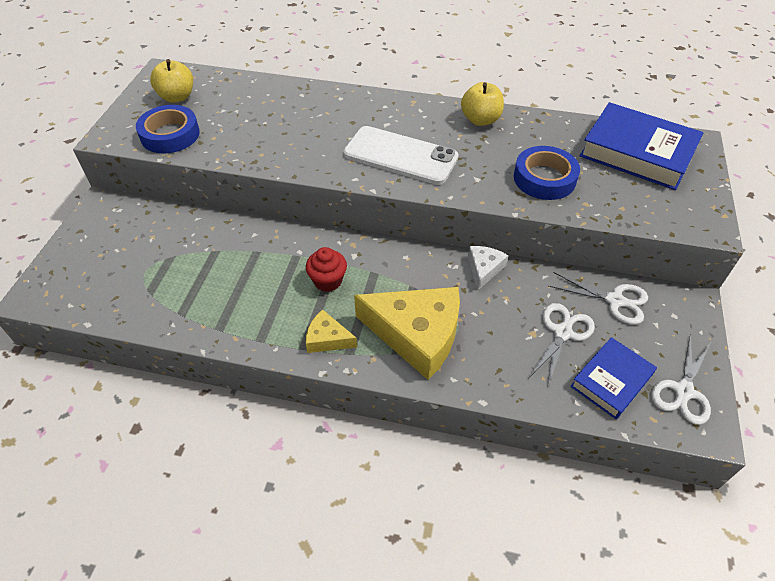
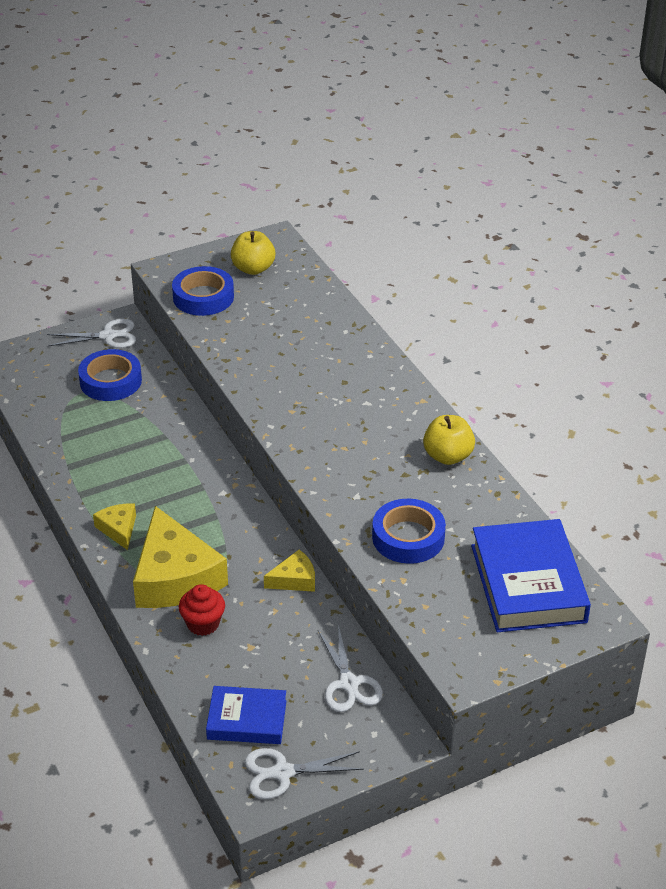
camera: 50 degrees right, 10 degrees down
red cupcake [306,247,347,292] -> red cupcake moved to [179,584,225,636]
white phone [343,126,459,185] -> none
white cheese [468,246,509,290] -> yellow cheese [264,550,315,592]
white scissors [529,303,595,389] -> white scissors moved to [47,319,136,348]
none -> blue tape [78,349,142,401]

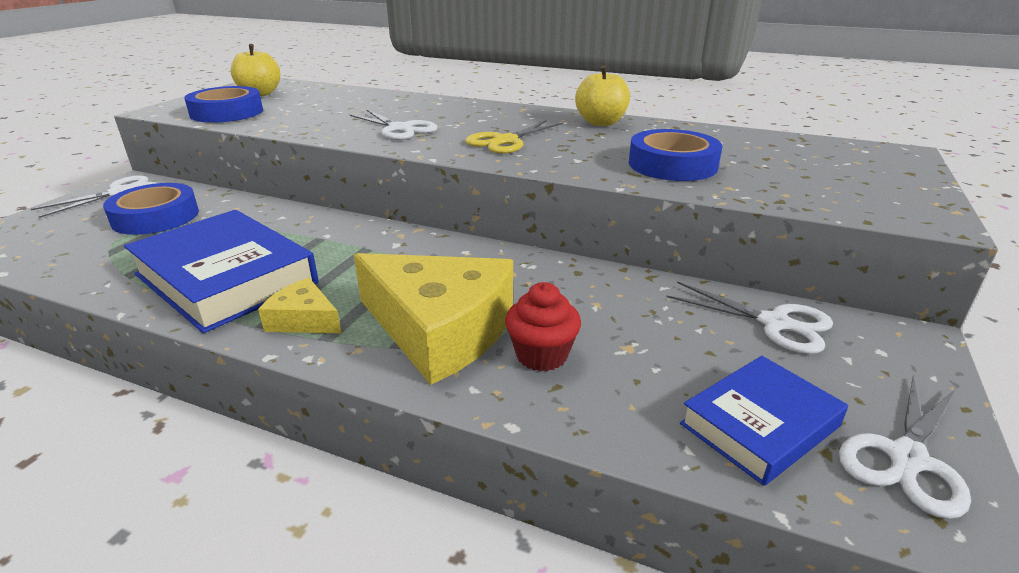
camera: 40 degrees left, 10 degrees down
yellow cheese [264,550,315,592] -> none
blue book [471,519,591,632] -> blue book moved to [124,210,318,333]
none -> white scissors [350,109,437,140]
none -> yellow scissors [465,120,563,154]

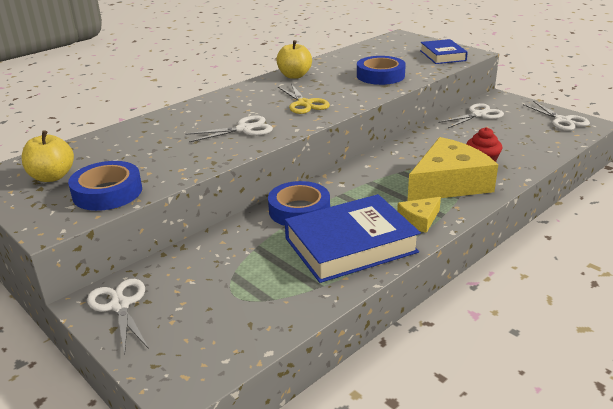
camera: 65 degrees left, 0 degrees up
blue tape [103,183,199,235] -> blue tape moved to [268,181,330,226]
blue book [680,356,848,486] -> blue book moved to [420,39,468,64]

